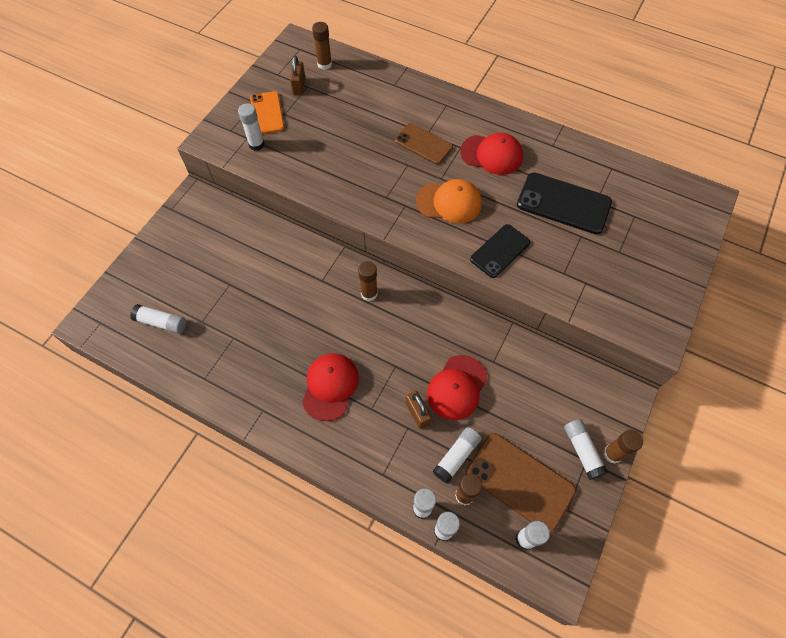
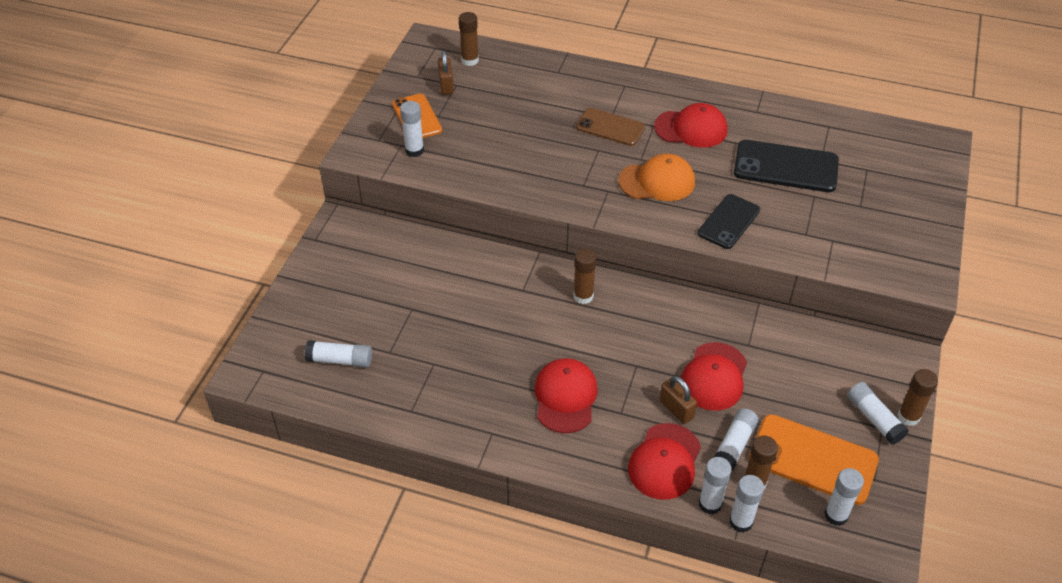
camera: 10 degrees left, 15 degrees down
brown phone [466,433,576,532] -> orange phone [749,414,879,505]
none -> red cap [628,423,701,500]

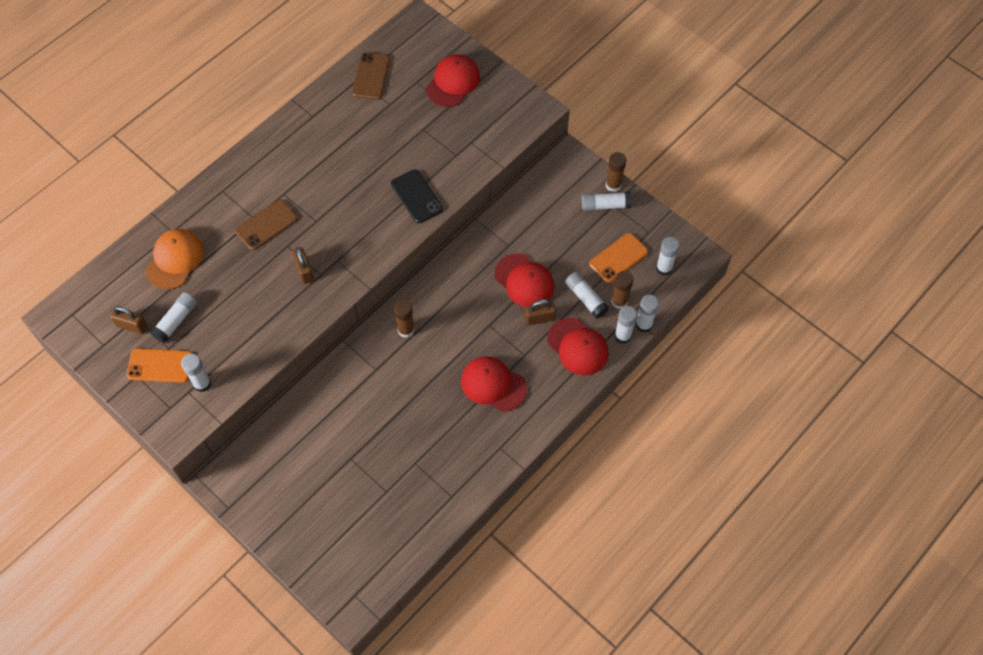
camera: 65 degrees left, 15 degrees up
white glue stick [305,340,372,368] -> white glue stick moved to [150,292,197,343]
brown glue stick [459,12,479,66] -> none
orange cap [619,154,695,201] -> orange cap moved to [146,229,204,289]
red cap [654,103,728,148] -> red cap moved to [426,54,480,107]
black phone [734,140,839,192] -> none
orange phone [749,414,879,505] -> orange phone [589,233,648,283], size x0.66
none -> brown padlock [292,247,314,284]
none -> brown phone [352,53,390,100]

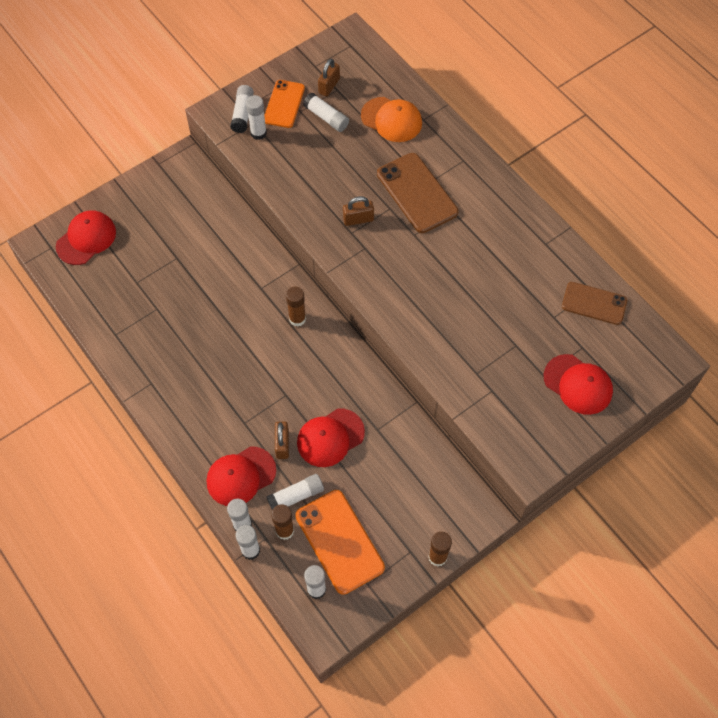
camera: 100 degrees right, 0 degrees up
brown phone [235,199,298,250] -> brown phone [377,153,459,233], size x1.52
black phone [391,169,443,223] -> none
red cap [461,356,527,412] -> red cap moved to [56,210,116,265]
white glue stick [581,192,632,211] -> white glue stick moved to [230,85,254,133]
orange phone [589,233,648,283] -> orange phone [295,490,385,595], size x1.52

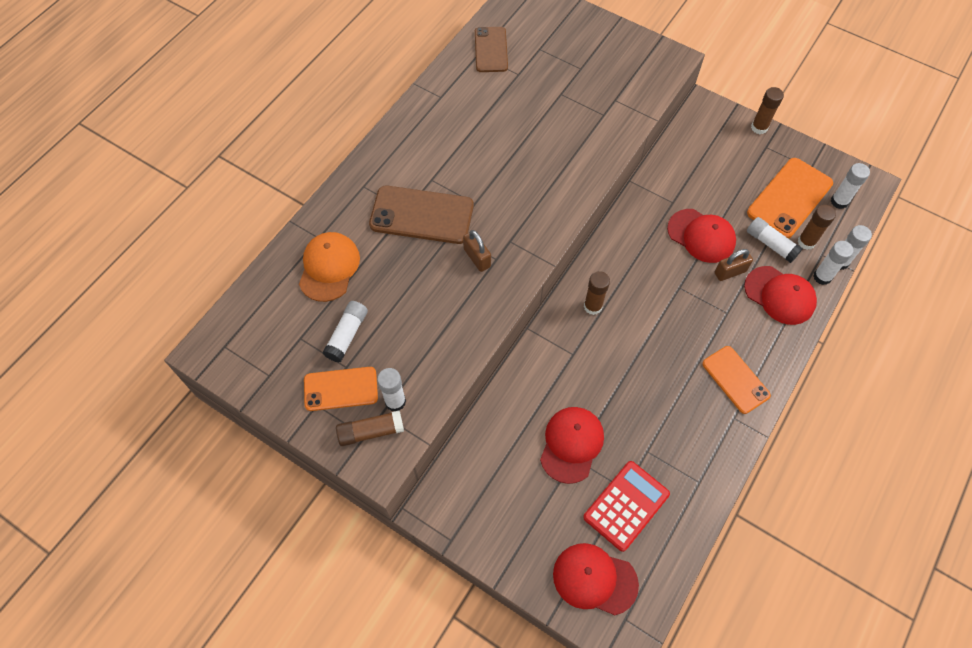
camera: 110 degrees left, 0 degrees up
white glue stick [230,85,254,133] -> brown glue stick [336,410,404,446]
brown padlock [318,59,340,97] -> none
brown phone [377,153,459,233] -> brown phone turned 60 degrees clockwise [369,186,474,244]
red cap [544,354,613,415] -> red cap moved to [540,407,604,484]
none -> red calculator [583,461,670,552]
none -> orange phone [702,346,771,414]

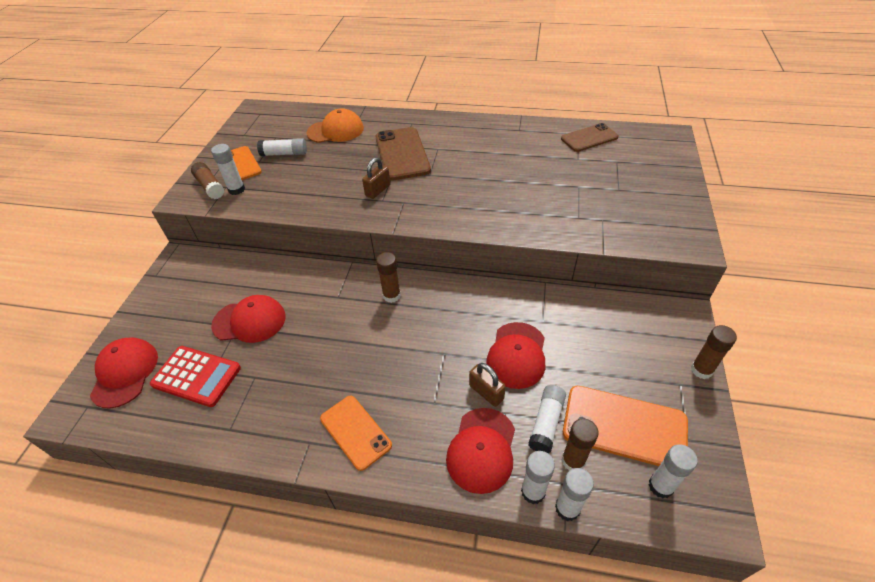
camera: 70 degrees right, 15 degrees down
orange phone [702,346,771,414] -> orange phone turned 75 degrees counterclockwise [320,396,392,471]

